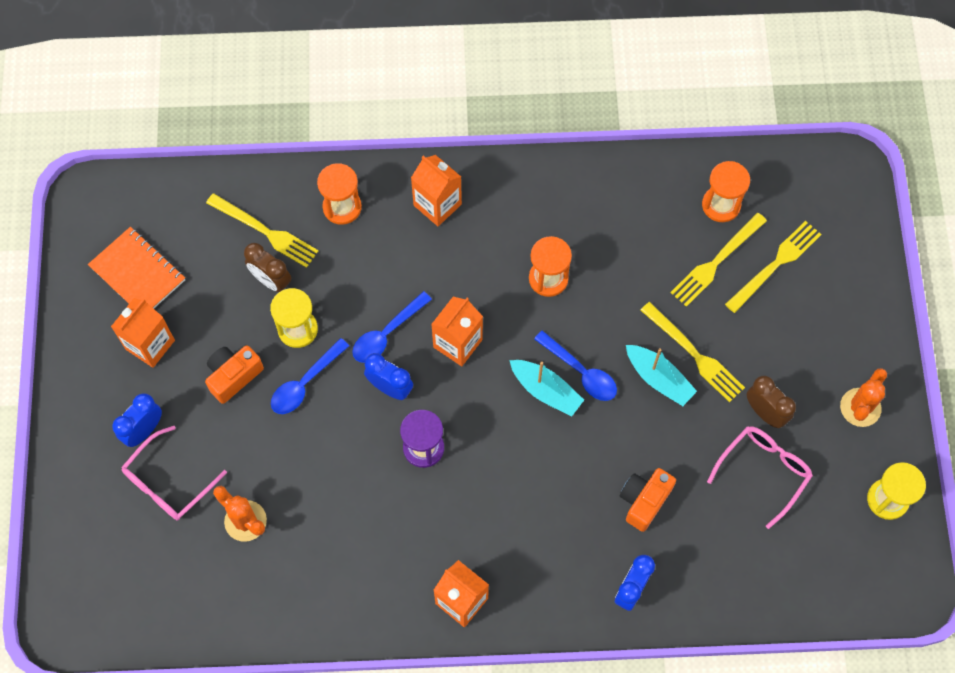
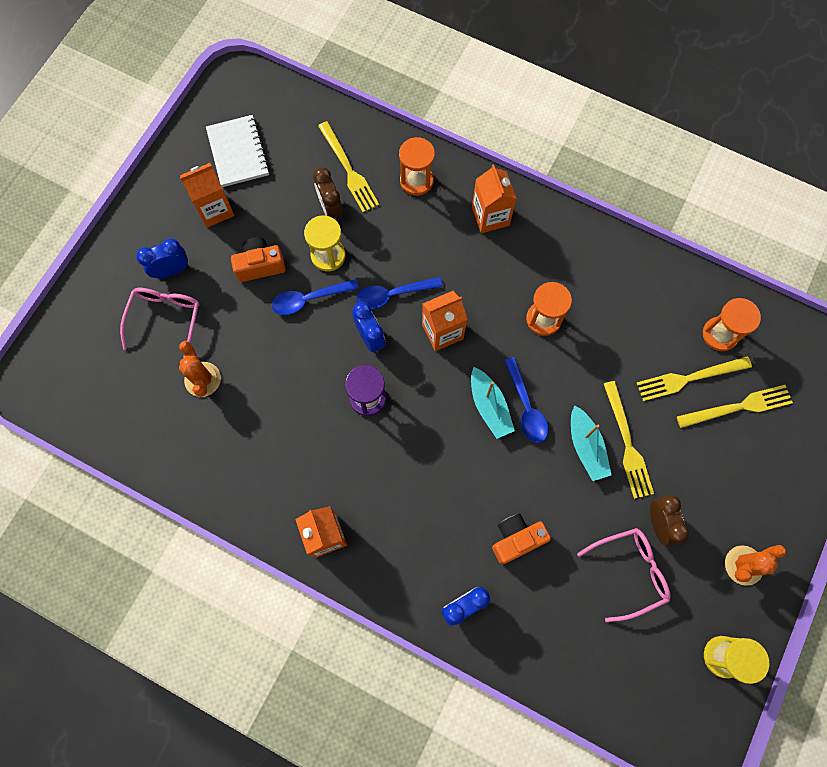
camera: 30 degrees right, 5 degrees up
orange notebook [88,227,185,309] -> white notebook [206,115,270,187]
pink glasses [121,426,227,520] -> pink glasses turned 120 degrees clockwise [120,288,199,358]

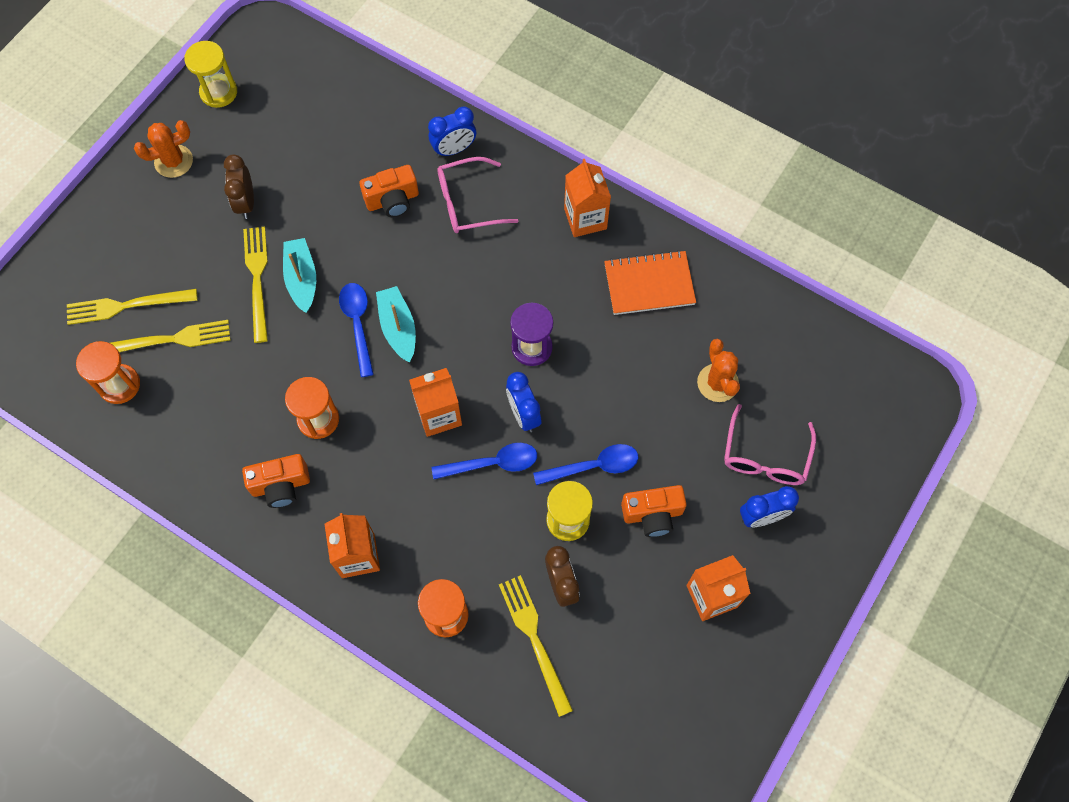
camera: 175 degrees left, 5 degrees down
white notebook [206,115,270,187] -> none
pink glasses [577,528,671,622] -> pink glasses moved to [437,157,518,233]
none -> orange camera [242,454,310,508]
none -> orange notebook [604,250,696,315]

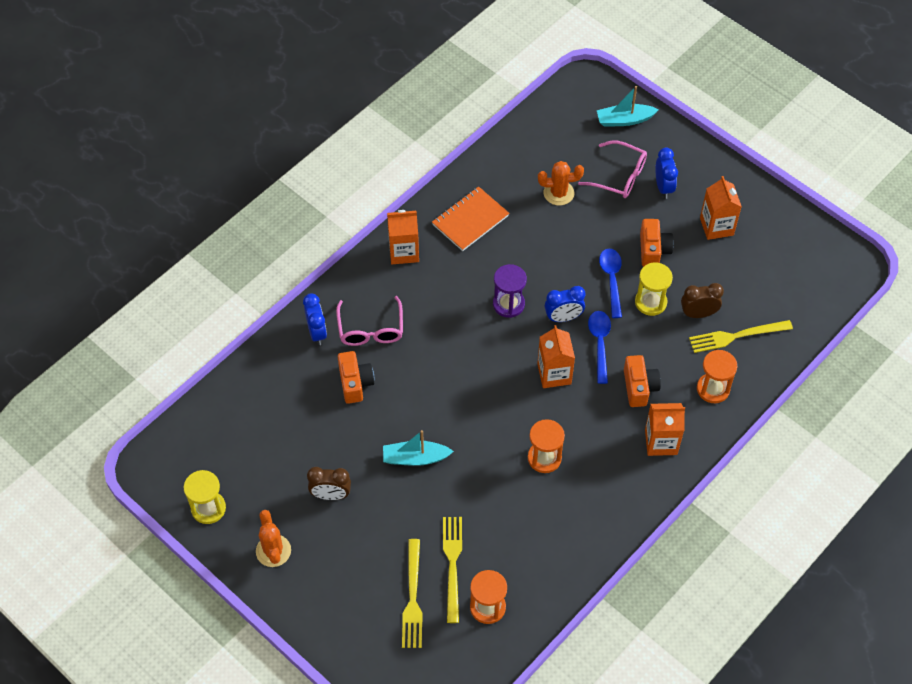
camera: 80 degrees left, 10 degrees down
orange camera [242,454,310,508] -> orange camera moved to [624,355,661,407]
yellow fork [243,226,268,343] -> none
blue spoon [339,283,374,377] -> none
turquoise boat [376,286,416,363] -> turquoise boat moved to [597,86,659,127]
orange notebook [604,250,696,315] -> orange notebook turned 45 degrees clockwise [432,187,509,251]

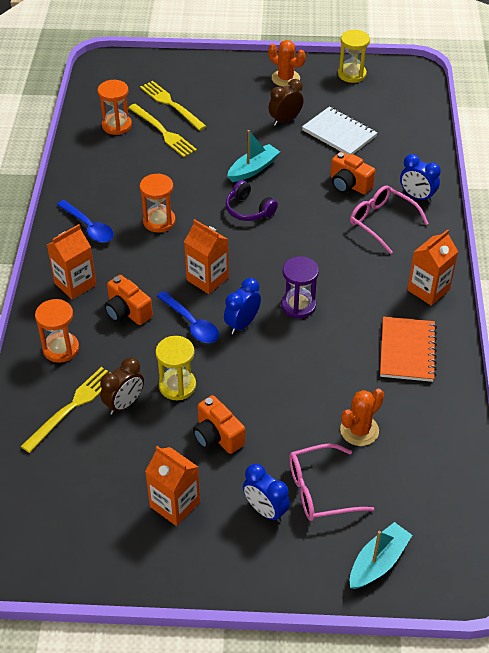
camera: 140 degrees right, 10 degrees down
blue spoon [599,249,622,318] -> blue spoon moved to [57,200,114,243]
none -> purple headphones [226,180,278,221]
none -> white notebook [302,107,378,155]

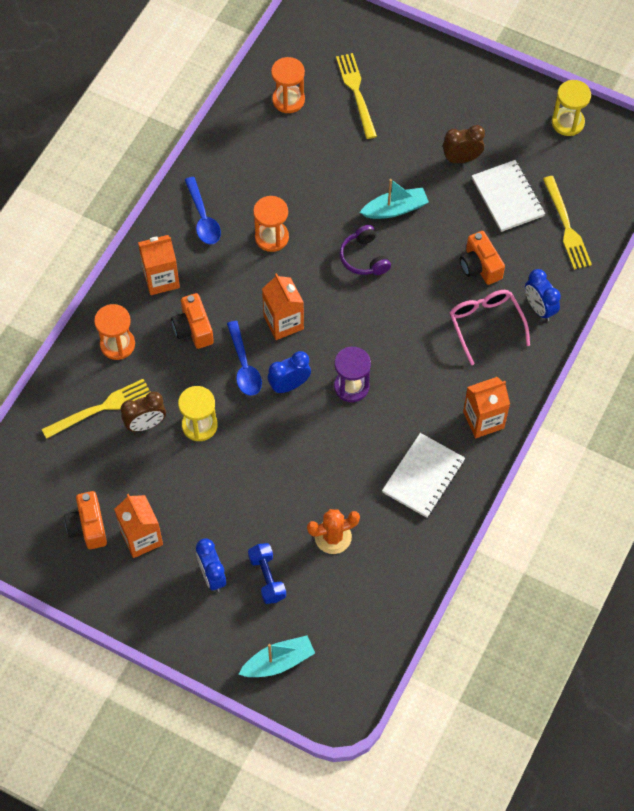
camera: 25 degrees right, 15 degrees up
yellow fork [128,104,197,157] -> yellow fork moved to [543,176,592,270]
orange camera [193,395,245,454] -> orange camera moved to [64,491,107,549]
orange cactus [268,40,306,87] -> none
pink glasses [289,443,374,521] -> blue dumbbell [248,543,286,604]
orange notebook [380,317,437,382] -> white notebook [382,433,465,518]

